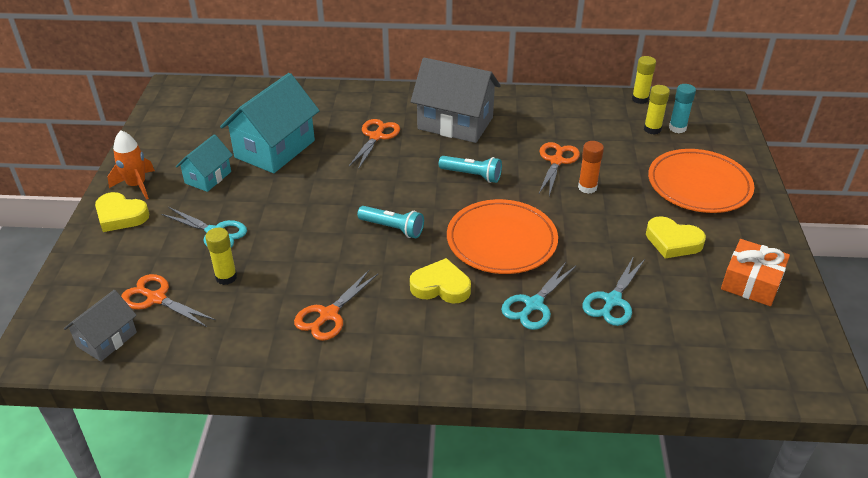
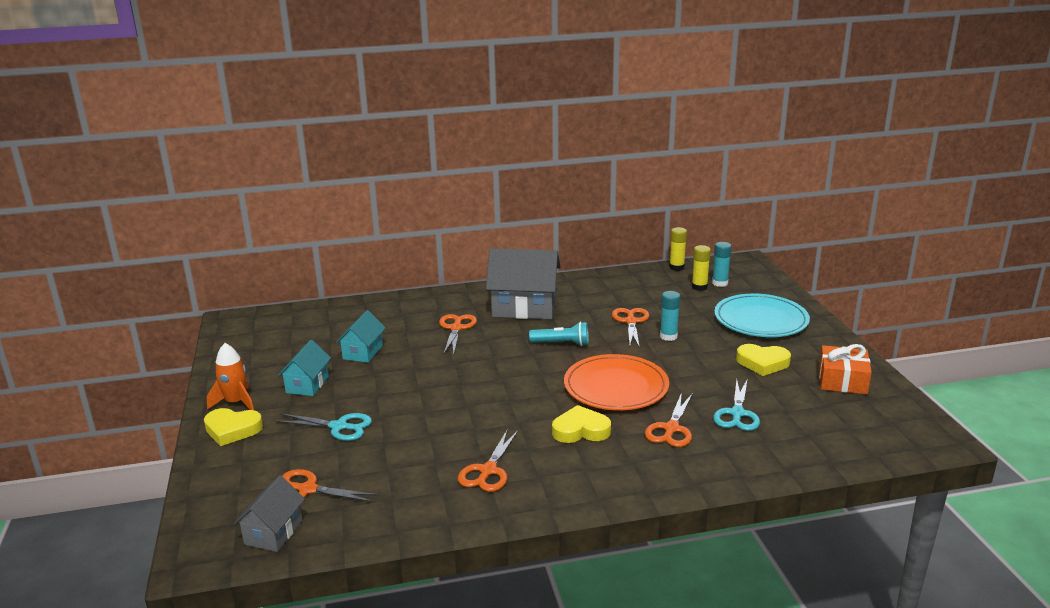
camera: 15 degrees left, 15 degrees down
yellow glue stick [205,227,237,285] -> none
turquoise house [220,73,320,173] -> turquoise house [336,310,386,363], size x0.55
turquoise flashlight [357,206,424,238] -> none
turquoise scissors [501,262,576,330] -> orange scissors [645,392,692,447]
orange glue stick [578,141,604,194] -> turquoise glue stick [660,291,680,341]
orange plate [648,149,754,213] -> turquoise plate [714,294,810,337]

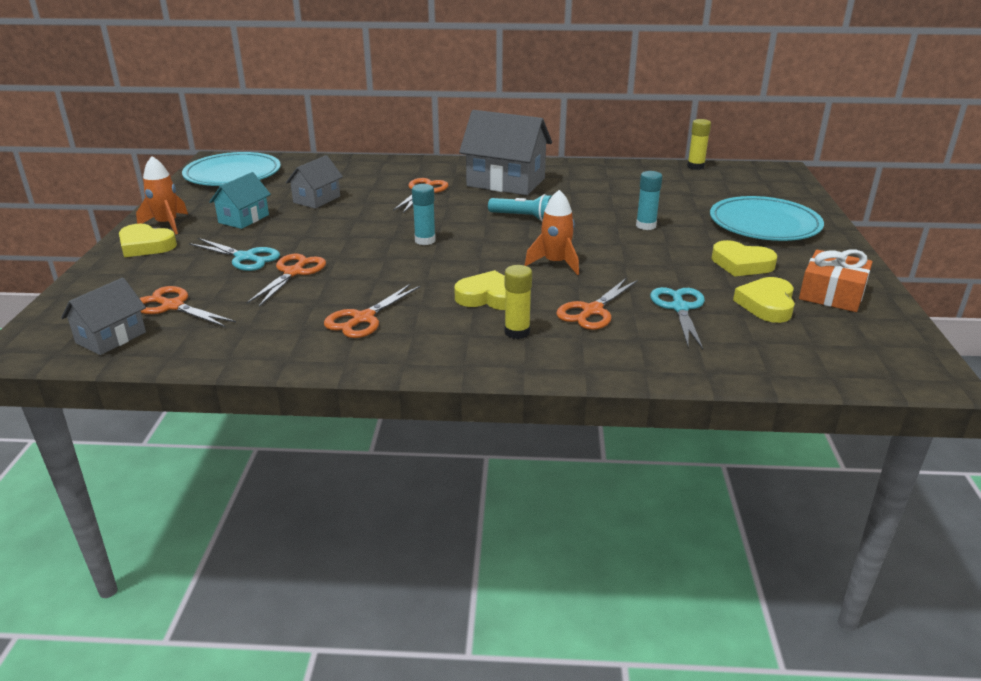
camera: 15 degrees right, 5 degrees up
turquoise house [336,310,386,363] -> grey house [286,155,343,209]
orange plate [564,354,669,410] -> orange rocket [525,190,579,275]
orange scissors [612,308,649,348] -> orange scissors moved to [247,254,326,307]
yellow glue stick [692,245,711,291] -> yellow glue stick moved to [504,265,532,339]
turquoise glue stick [712,242,732,287] -> turquoise glue stick moved to [412,184,436,245]
turquoise scissors [713,378,760,431] -> turquoise scissors turned 150 degrees clockwise [650,287,705,349]
none -> turquoise plate [182,152,281,186]
none -> yellow heart [733,277,795,323]

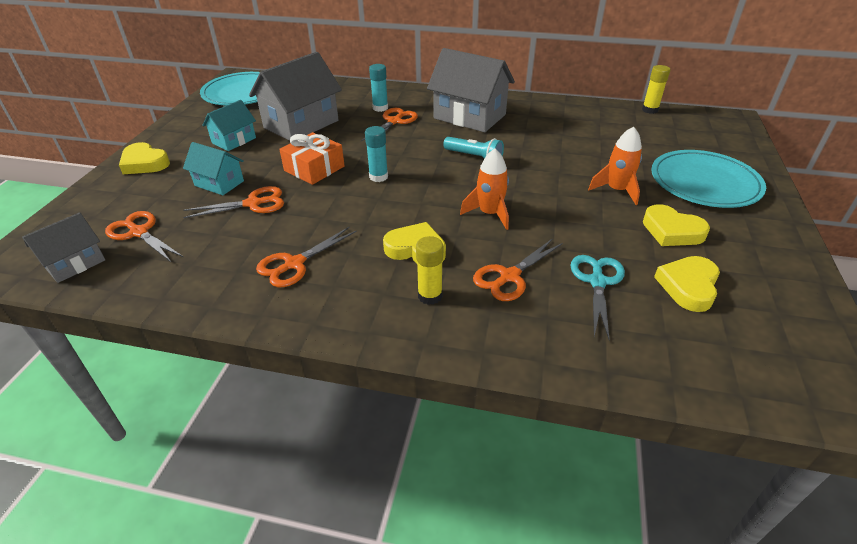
camera: 10 degrees right, 10 degrees up
orange rocket [136,156,188,234] -> orange rocket moved to [588,126,642,205]
turquoise scissors [189,238,280,271] -> turquoise house [183,142,244,195]
orange scissors [247,254,326,307] -> orange scissors turned 45 degrees clockwise [183,186,284,218]
grey house [286,155,343,209] -> grey house [249,52,342,141], size x1.81
turquoise glue stick [636,171,662,230] -> turquoise glue stick moved to [369,64,388,112]
orange gift [799,250,873,312] -> orange gift moved to [279,132,345,185]

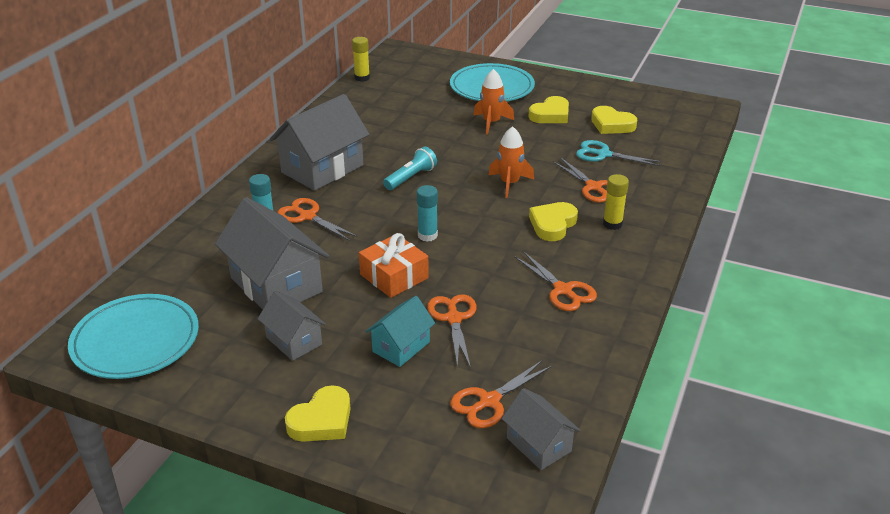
camera: 80 degrees left, 5 degrees down
turquoise house [202,100,256,151] -> grey house [258,291,326,361]

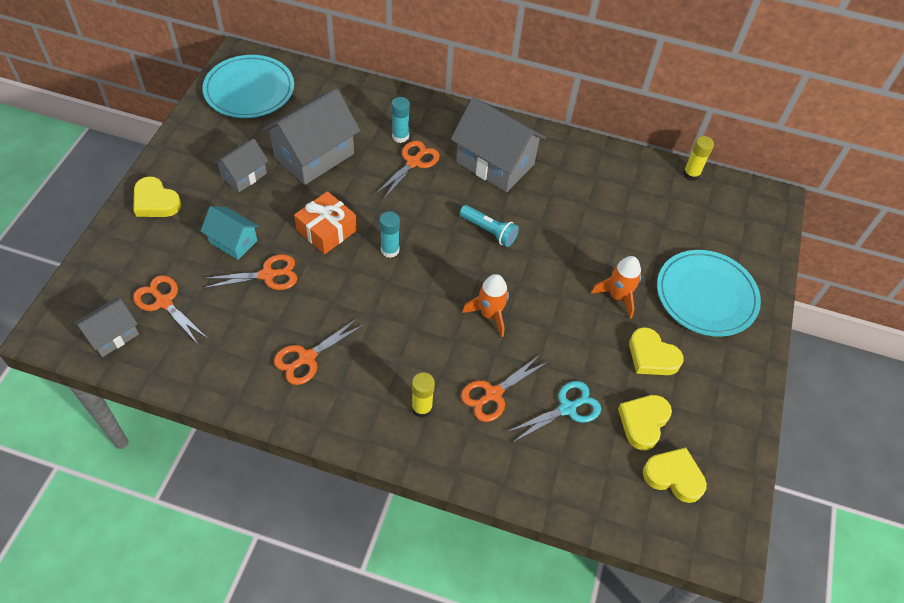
camera: 80 degrees right, 20 degrees up
yellow heart [529,202,578,241] -> yellow heart moved to [643,448,707,503]
turquoise scissors [576,140,662,166] -> turquoise scissors turned 45 degrees clockwise [507,381,601,442]

